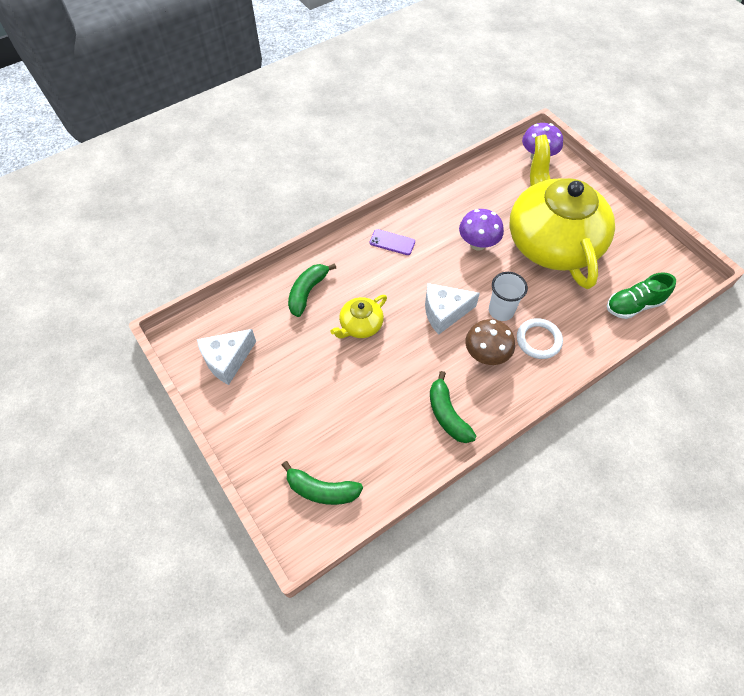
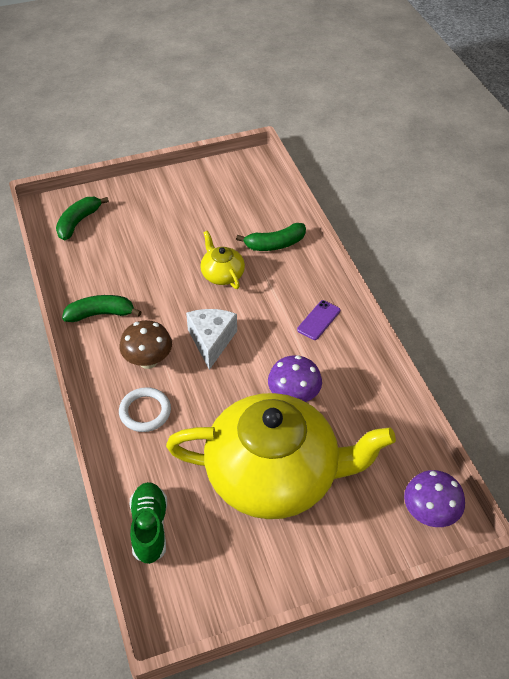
camera: 105 degrees right, 10 degrees down
white cheese [197,329,256,385] -> none
green banana [288,263,336,317] -> green banana turned 120 degrees clockwise [236,223,306,251]
white cup [489,272,528,321] -> none

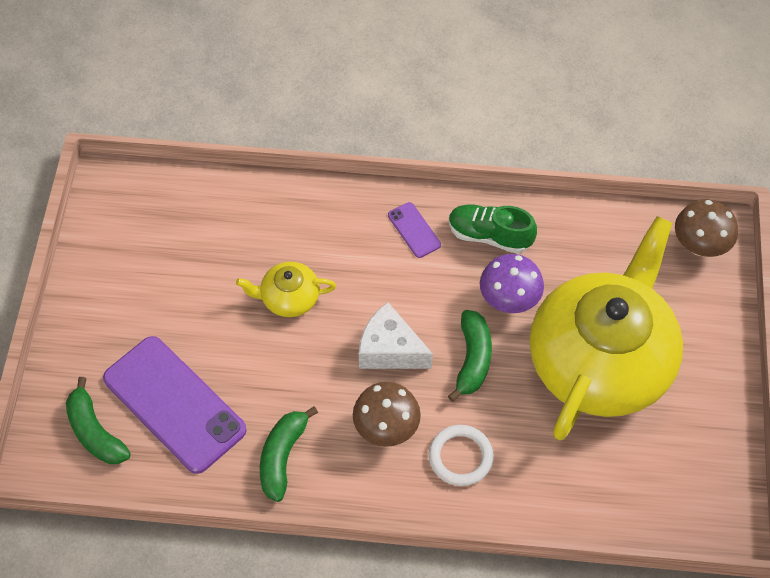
camera: 65 degrees left, 10 degrees up
green shoe [130,482,167,564] -> green shoe moved to [449,204,537,254]
green banana [236,223,306,251] -> green banana moved to [448,310,492,402]
purple mushroom [404,470,465,527] -> brown mushroom [675,200,738,257]
none -> purple phone [103,336,247,474]

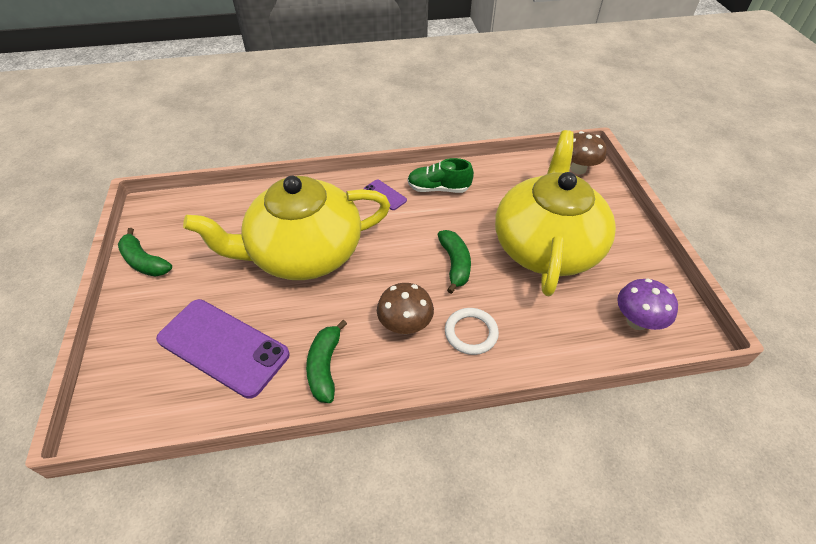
camera: 15 degrees left, 10 degrees down
green banana [66,377,131,464] -> green banana moved to [118,228,172,277]
yellow teapot [236,262,336,317] -> yellow teapot [183,176,390,280], size x2.44
white cheese [359,302,433,369] -> none
purple mushroom [480,254,544,313] -> purple mushroom moved to [617,278,678,330]

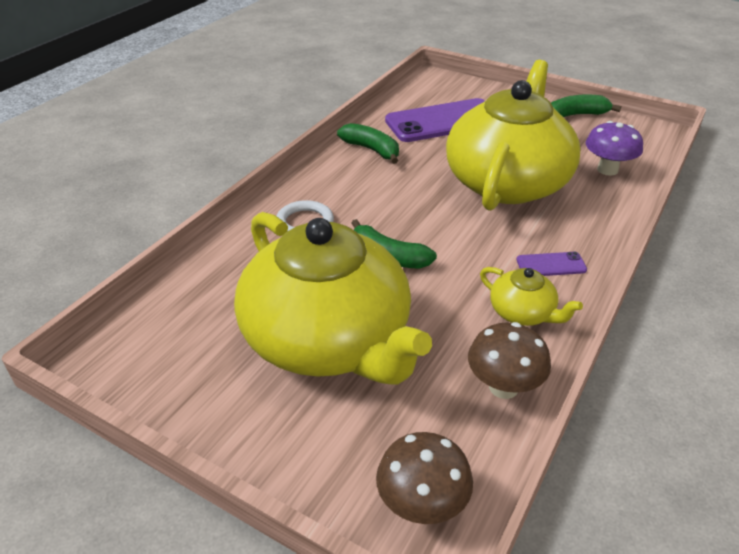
camera: 130 degrees right, 10 degrees down
brown mushroom [377,283,434,334] -> brown mushroom moved to [468,322,551,399]
green shoe [407,158,474,193] -> yellow teapot [480,267,583,326]
purple mushroom [617,278,678,330] -> purple mushroom moved to [586,121,643,176]

